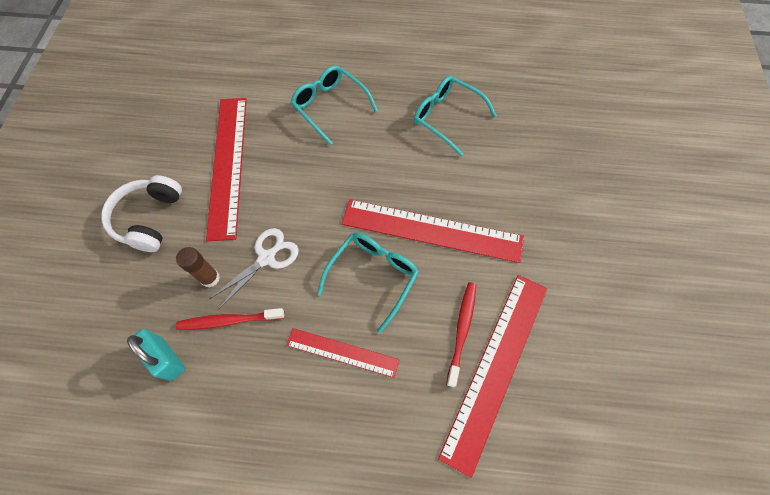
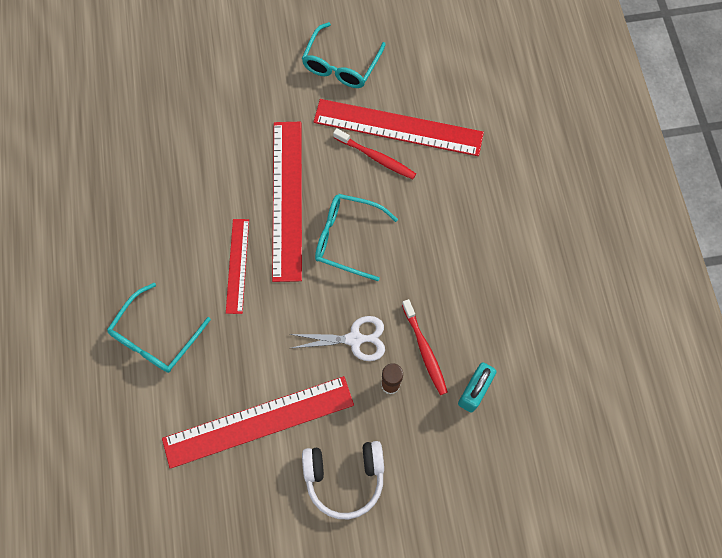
camera: 105 degrees left, 5 degrees up
white scissors [209,228,299,309] -> white scissors turned 150 degrees clockwise [289,316,385,361]
red ruler [286,328,399,378] -> red ruler moved to [226,219,249,314]
turquoise glasses [414,75,497,157] -> turquoise glasses moved to [302,22,386,88]
red toothbrush [446,282,476,387] -> red toothbrush turned 150 degrees counterclockwise [333,128,416,179]

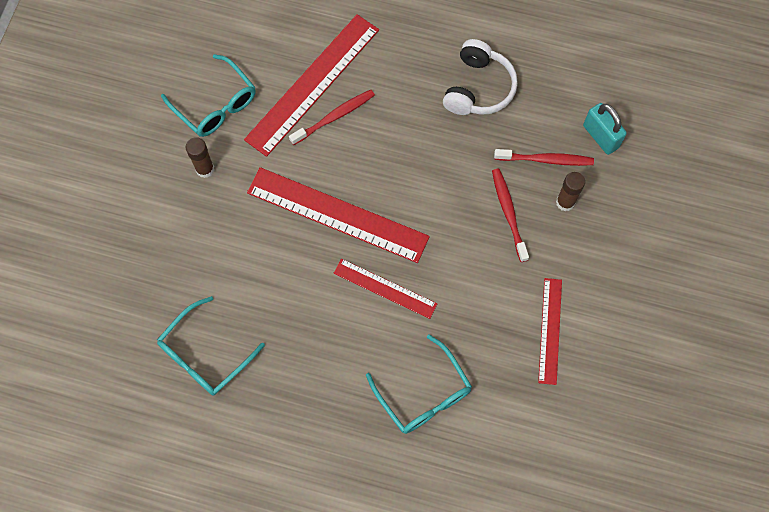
camera: 65 degrees left, 0 degrees up
red ruler [162,376,354,469] -> red ruler [538,278,562,385], size x0.56
white scissors [289,316,385,361] -> red toothbrush [492,169,529,262]
white headphones [302,441,384,519] -> white headphones moved to [443,39,518,115]
turquoise glasses [315,194,398,281] -> turquoise glasses moved to [157,296,265,396]
none -> brown glue stick [186,137,214,178]

